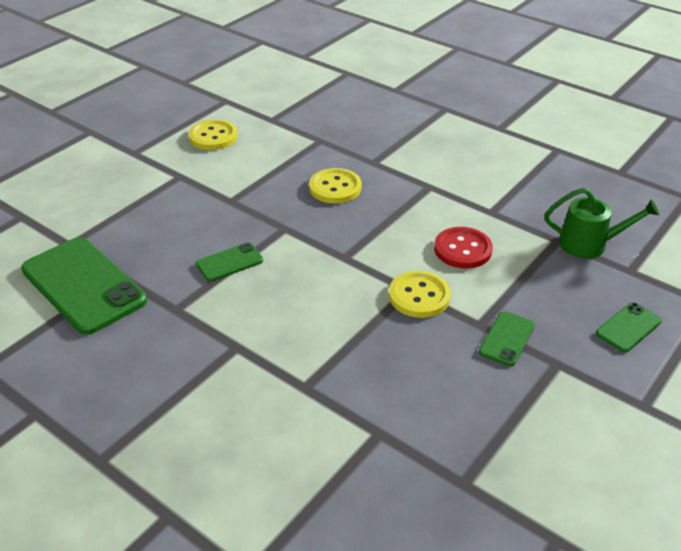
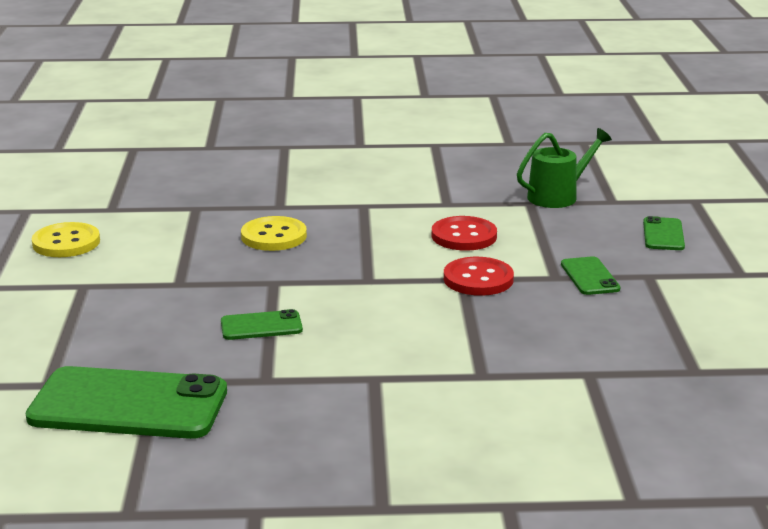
camera: 40 degrees left, 15 degrees down
green phone [196,243,263,281] -> green phone turned 60 degrees clockwise [221,309,303,340]
yellow button [389,271,451,318] -> red button [444,257,514,296]

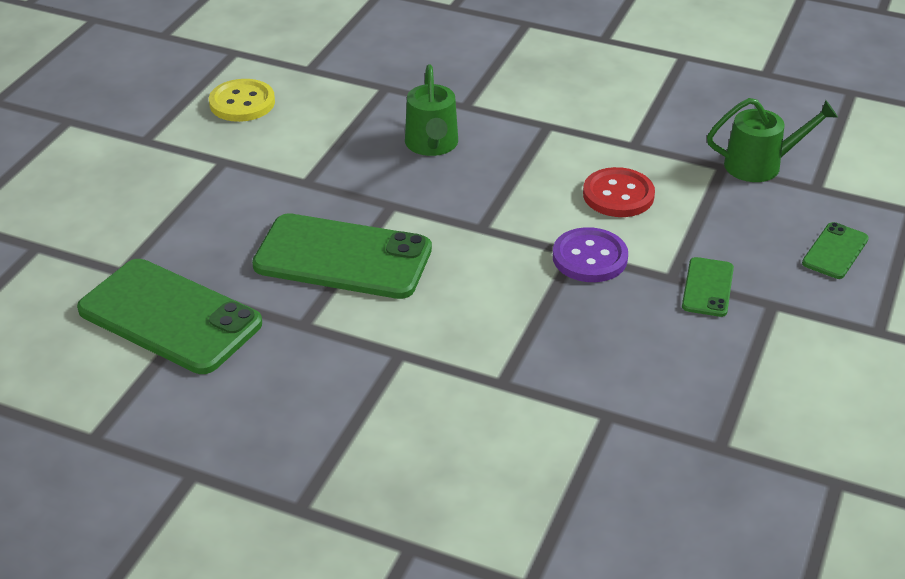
camera: 25 degrees right, 15 degrees up
green phone [221,309,303,340] -> green phone [252,213,432,299], size x2.10
yellow button [241,216,307,251] -> green watering can [405,65,458,156]
red button [444,257,514,296] -> purple button [553,227,628,282]

